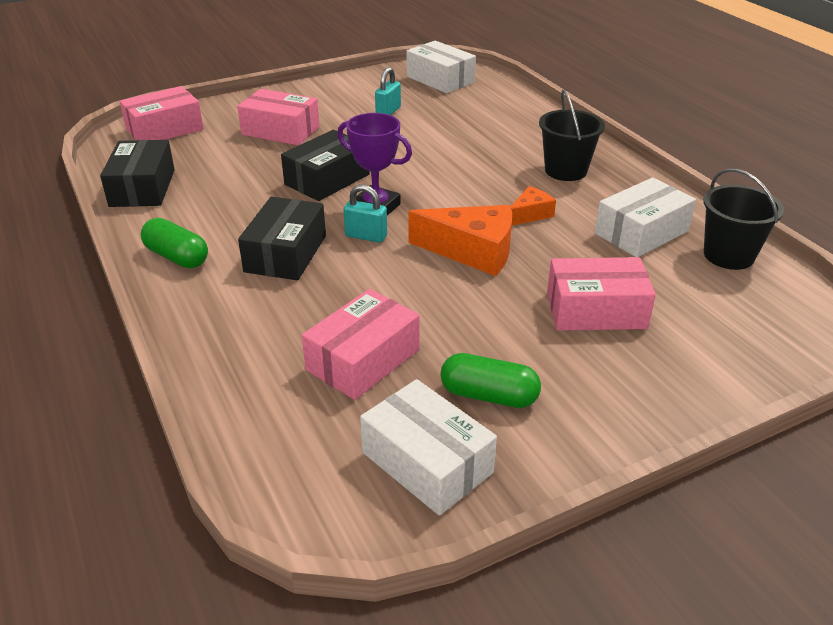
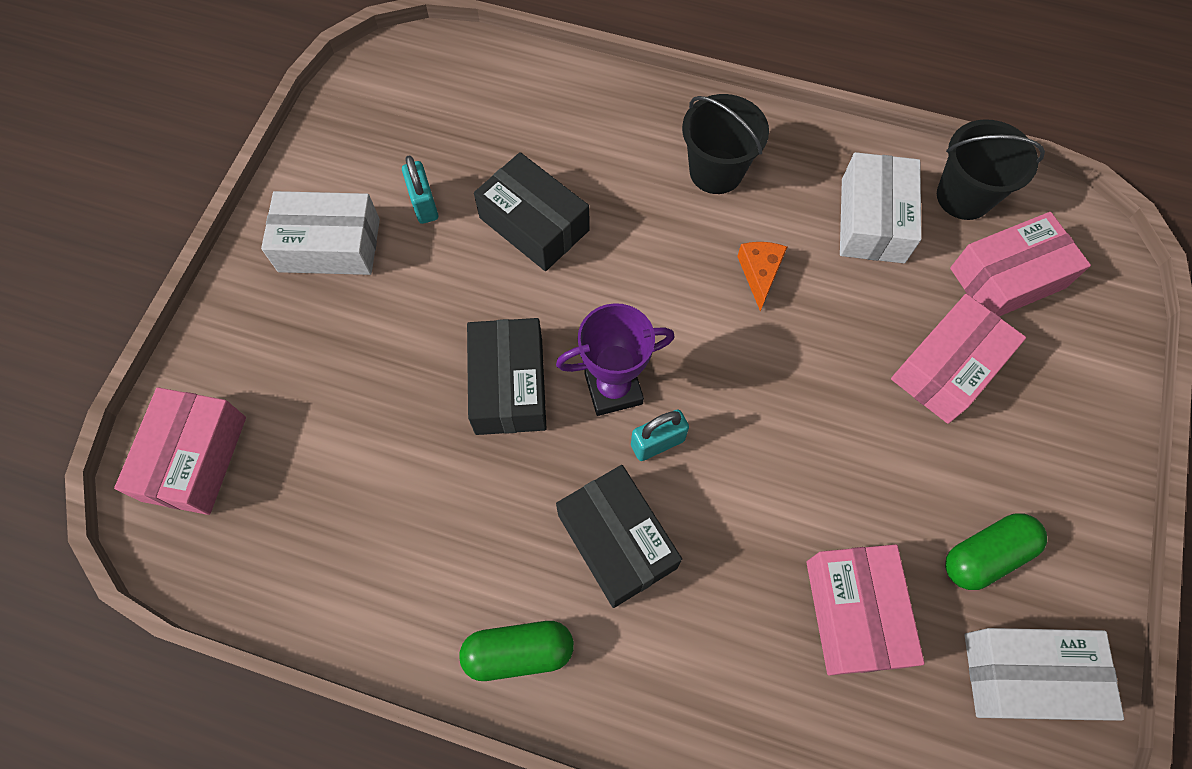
camera: 45 degrees left, 30 degrees up
black box [100,140,175,207] -> black box moved to [474,152,590,271]
pink box [237,89,320,146] -> pink box moved to [950,212,1091,316]
white box [406,41,476,93] -> white box moved to [261,191,380,275]
orange cheese [408,205,512,276] -> none

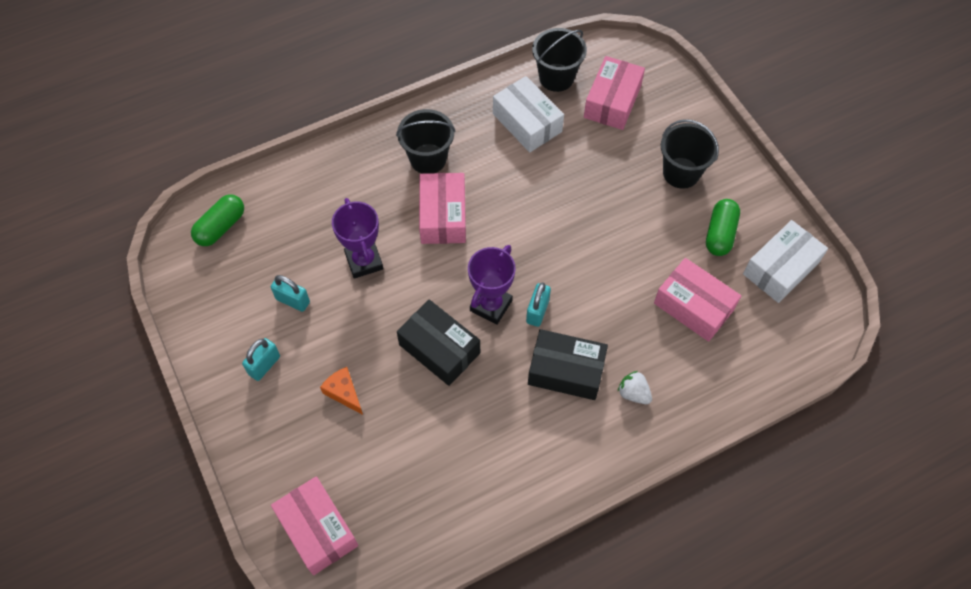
camera: 45 degrees left, 5 degrees down
white box [261,191,380,275] -> turquoise padlock [242,338,280,381]
green capsule [459,621,574,681] -> green capsule moved to [191,194,244,246]
black box [474,152,590,271] -> purple trophy [332,198,383,279]
orange cheese [737,242,787,311] -> orange cheese moved to [320,367,363,415]
pink box [891,294,1026,424] -> pink box moved to [419,173,466,244]
none -> white strawberry [618,371,652,404]
none -> black bucket [661,119,719,189]

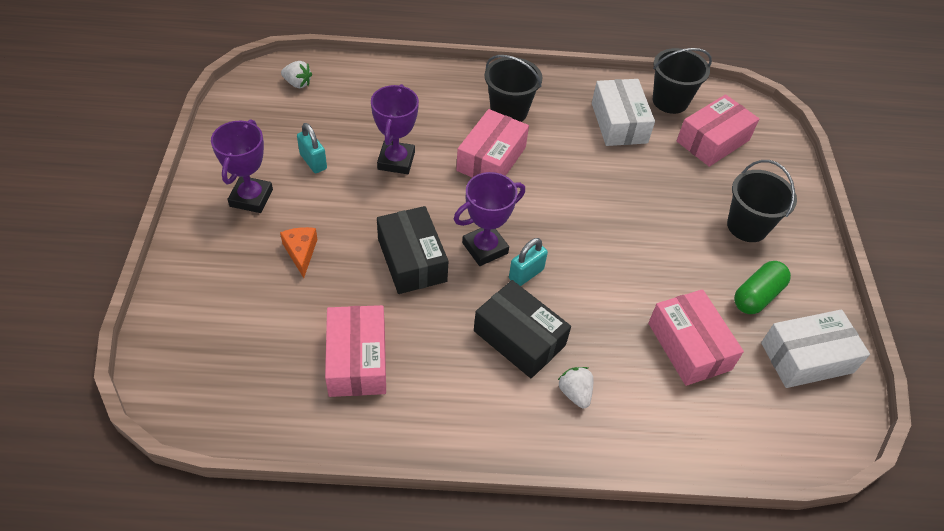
camera: 25 degrees right, 10 degrees down
green capsule [191,194,244,246] -> white strawberry [281,61,312,88]
turquoise padlock [242,338,280,381] -> purple trophy [211,119,273,213]
pink box [271,476,358,575] -> pink box moved to [325,305,386,397]

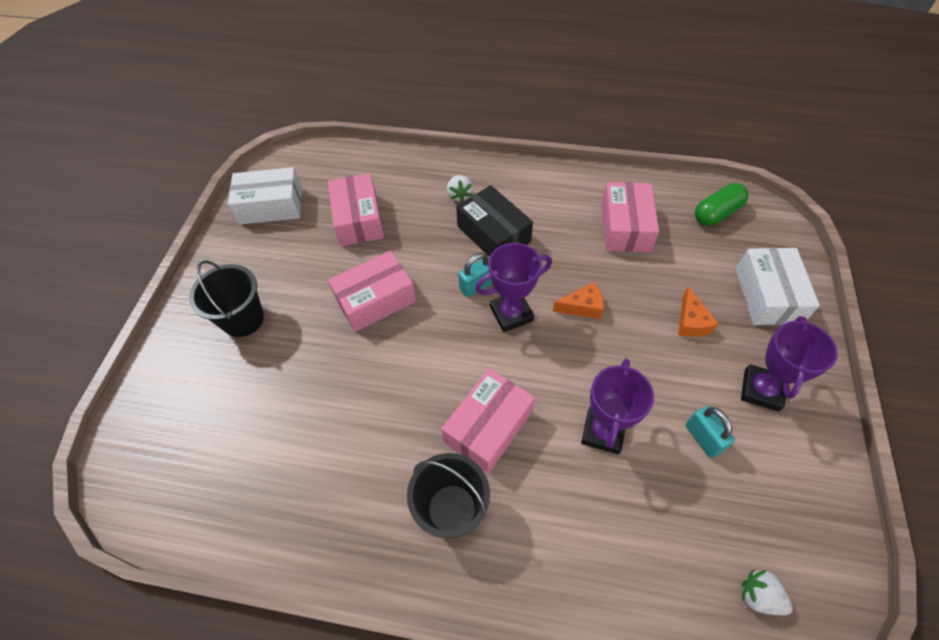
camera: 165 degrees left, 5 degrees up
black box [377,206,449,294] -> orange cheese [553,282,604,319]
white box [592,79,655,146] -> white box moved to [736,248,820,325]
black bucket [653,48,712,114] -> none
pink box [677,94,759,167] -> pink box moved to [328,251,416,332]
green capsule [734,261,791,314] -> green capsule moved to [695,183,749,226]

